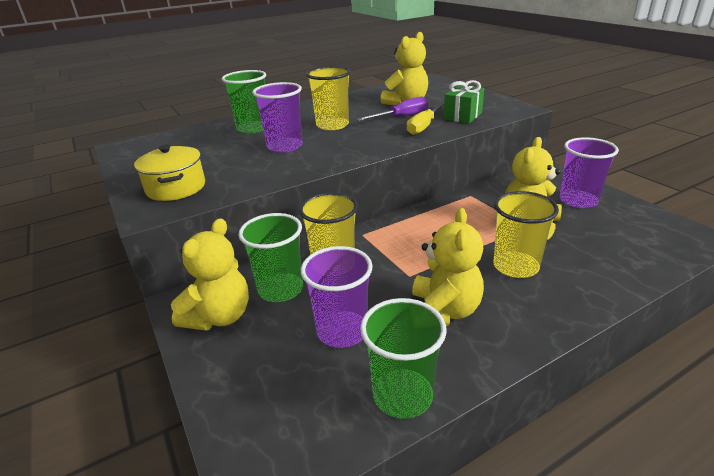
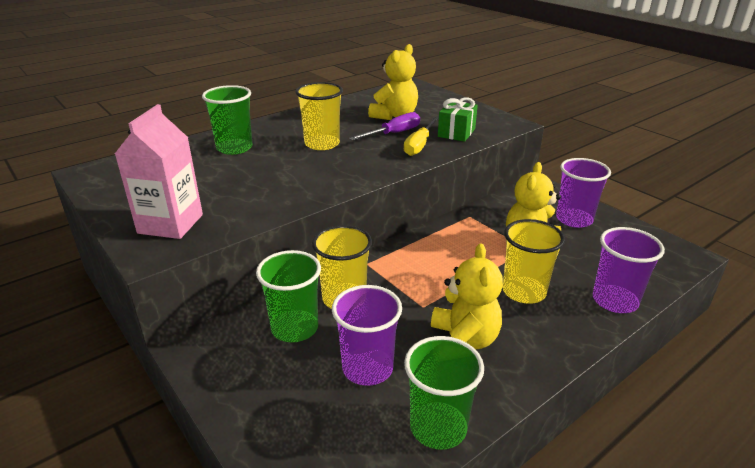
camera: 10 degrees left, 0 degrees up
yellow pot [134,145,205,201] -> pink carton [115,104,203,239]
yellow teddy bear [171,218,249,331] -> none
purple cup [252,82,303,153] -> purple cup moved to [593,227,665,313]

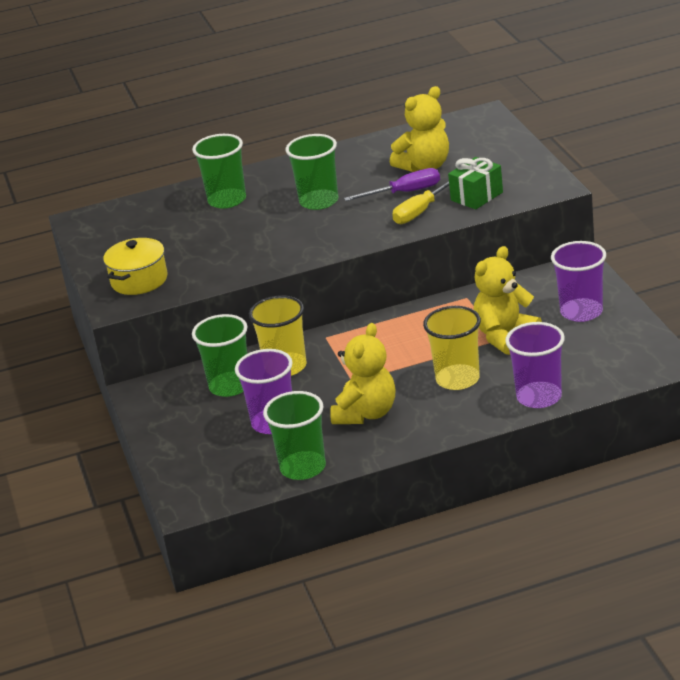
camera: 25 degrees right, 0 degrees up
pink carton [115,104,203,239] -> yellow pot [103,237,168,295]
yellow cup [295,82,343,150] -> green cup [285,134,338,210]

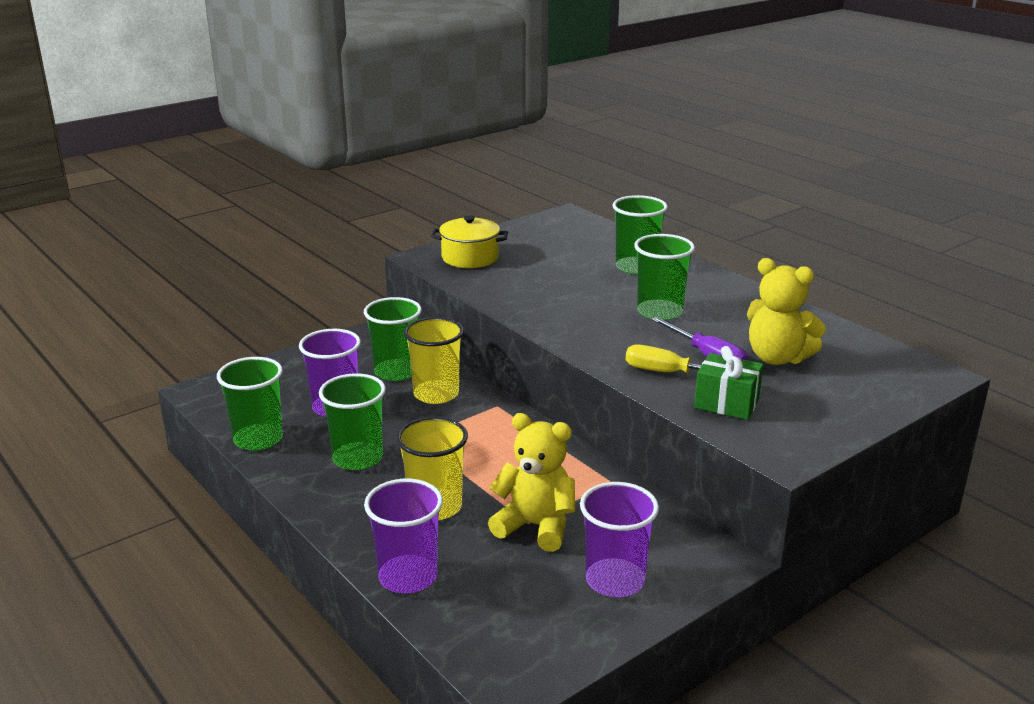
camera: 65 degrees right, 5 degrees down
yellow teddy bear [330,323,395,424] -> green cup [319,373,386,470]

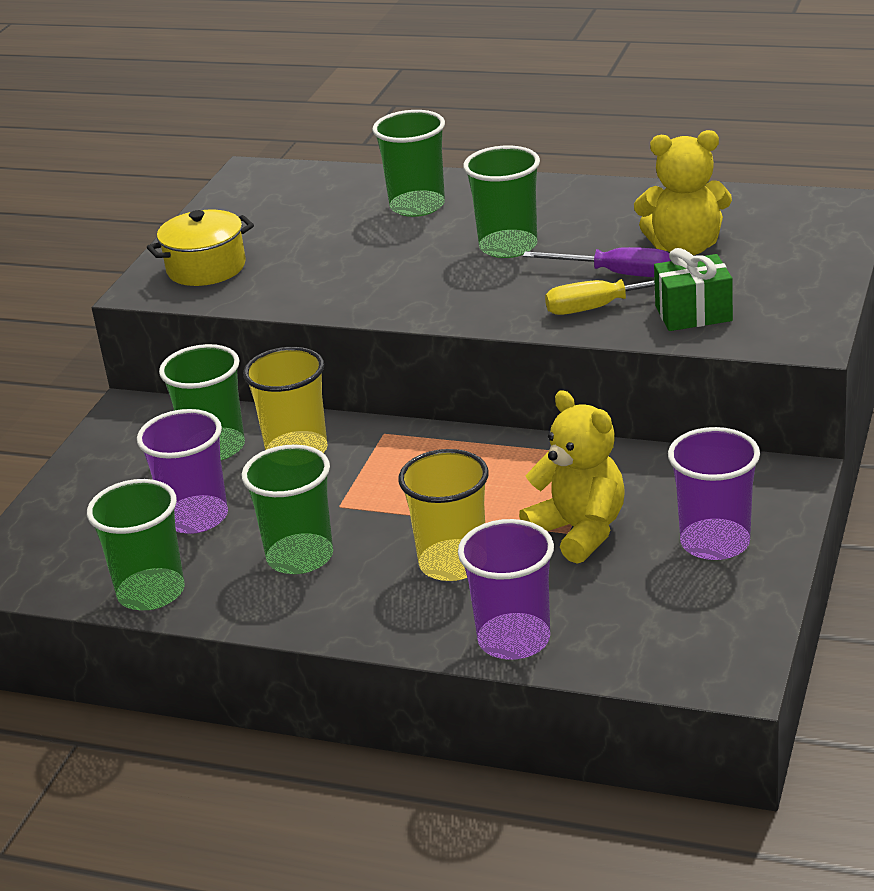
camera: 30 degrees left, 5 degrees up
yellow teddy bear [488,413,575,552] -> yellow teddy bear turned 60 degrees clockwise [519,390,625,564]

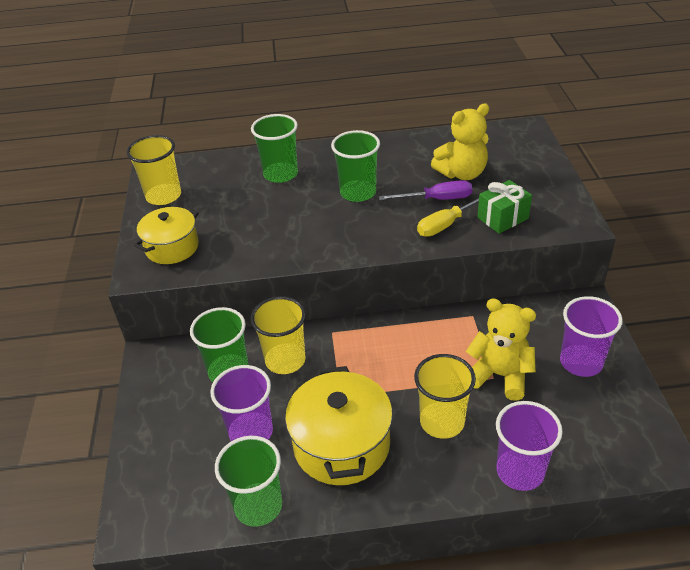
camera: 25 degrees left, 10 degrees up
green cup [241,444,333,574] -> yellow pot [285,366,393,485]
none -> yellow cup [127,135,181,205]

